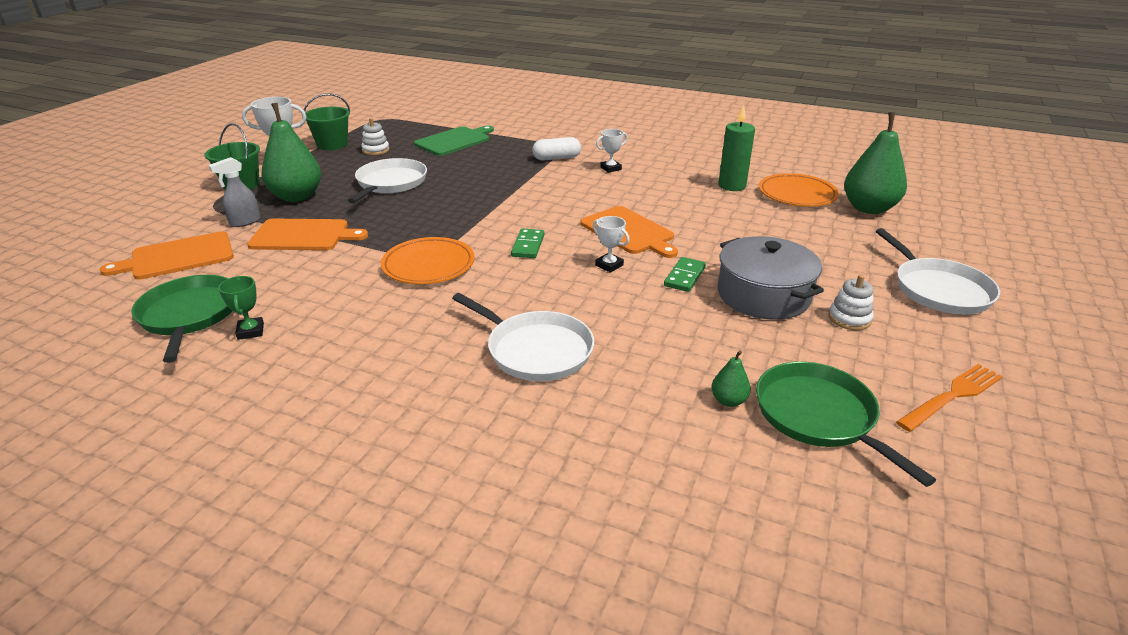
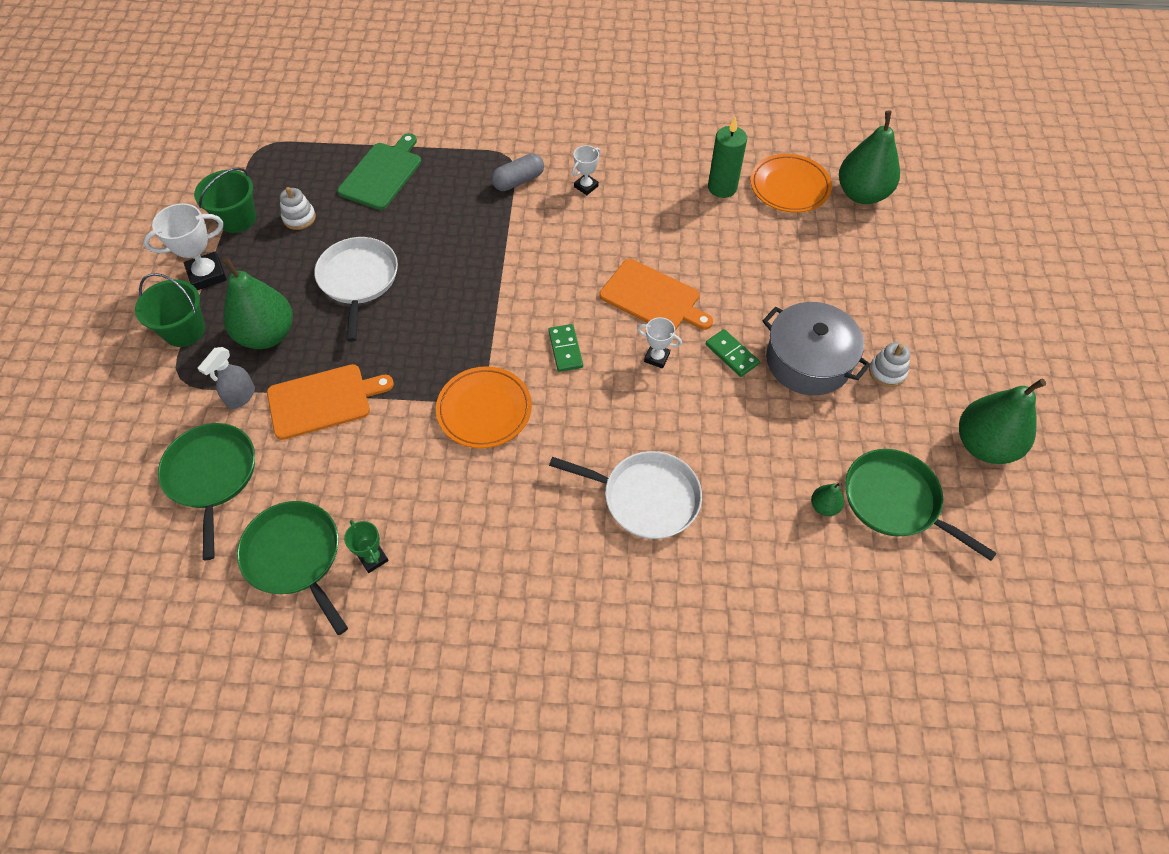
camera: 20 degrees left, 25 degrees up
orange cutting board [100,231,234,280] -> green pan [158,423,255,560]
white capsule [532,137,581,161] -> grey capsule [491,153,544,191]
green domino [664,257,706,292] -> green domino turned 45 degrees counterclockwise [706,329,760,377]
white pan [876,228,1000,314] -> none
orange fork [896,364,1003,432] -> green pear [959,379,1046,464]

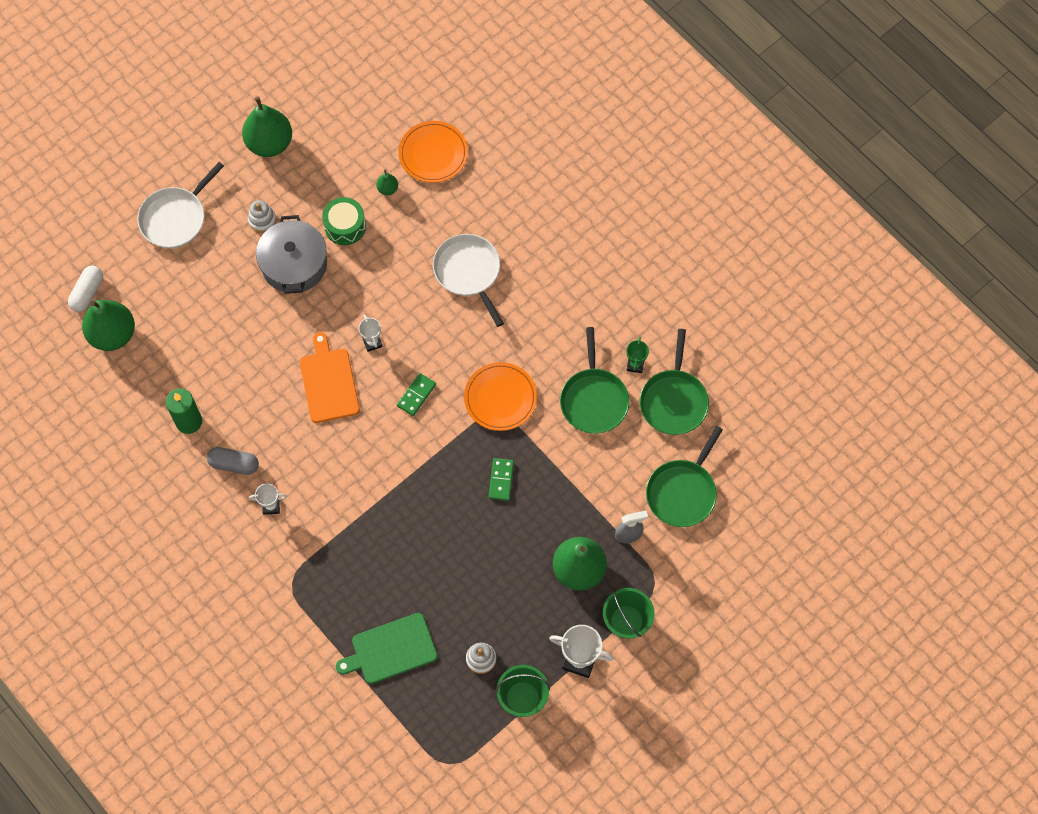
camera: 135 degrees left, 10 degrees up
orange cutting board [267,364,394,440] -> none
white pan [314,237,398,342] -> white pan moved to [137,162,224,248]
grey capsule [491,153,544,191] -> grey capsule moved to [207,447,259,475]
green domino [706,329,760,377] -> green domino moved to [489,458,514,501]
orange plate [750,154,832,213] -> orange plate moved to [398,121,468,183]
green pan [845,449,997,561] -> green pan moved to [560,327,629,434]
none -> white capsule [68,266,103,312]
none -> green drum [322,197,366,245]

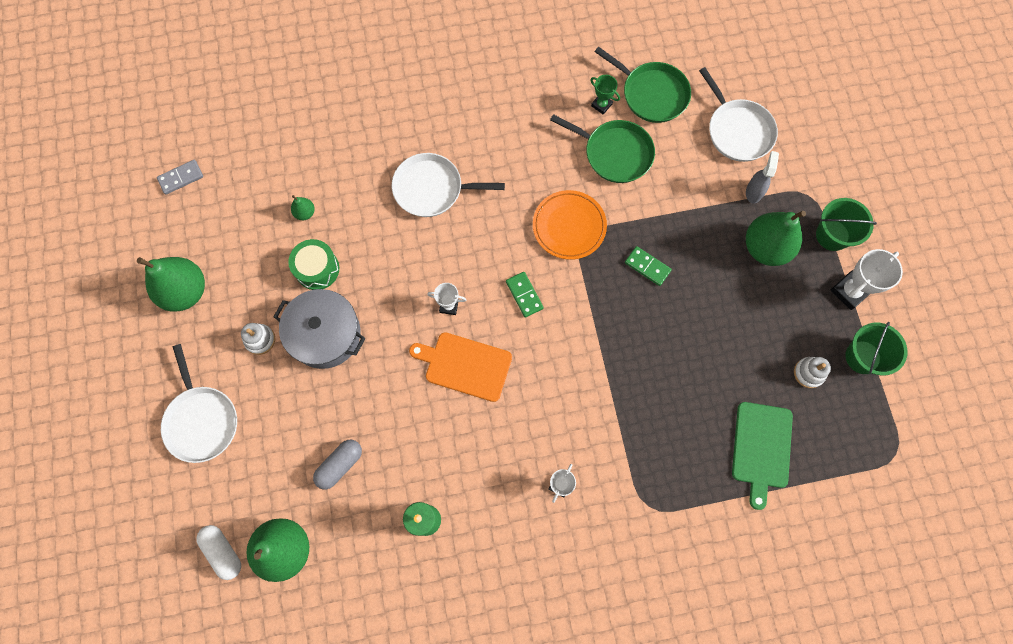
camera: 60 degrees left, 5 degrees up
grey capsule [207,447,259,475] -> grey capsule moved to [313,440,362,490]
orange plate [398,121,468,183] -> none
green pan [646,426,723,527] -> white pan [699,67,778,162]
none -> grey domino [157,160,203,195]

